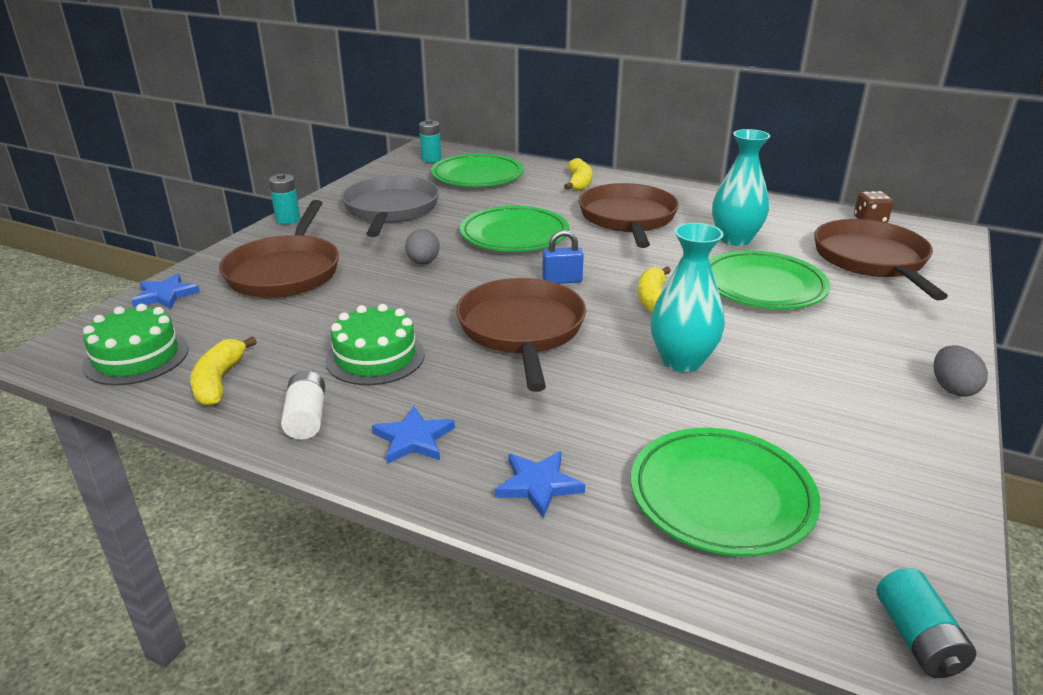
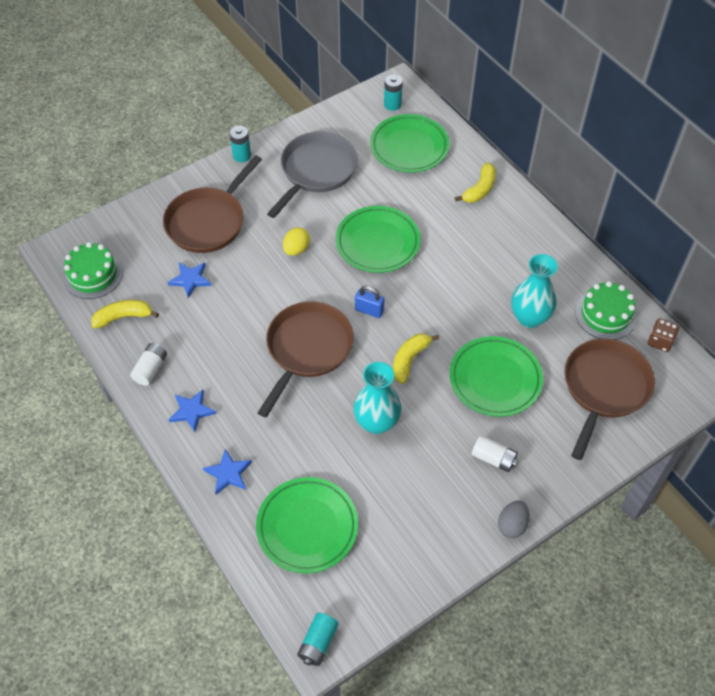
camera: 30 degrees right, 25 degrees up
blue star [131,273,200,309] -> blue star moved to [168,263,211,298]
yellow banana [190,336,257,406] -> yellow banana turned 45 degrees clockwise [92,300,159,328]
green cake [325,304,425,385] -> green cake moved to [575,281,637,340]
grey egg [405,229,440,264] -> yellow egg [283,227,310,256]
brown pan [579,183,679,248] -> none
none -> white battery [471,435,518,472]

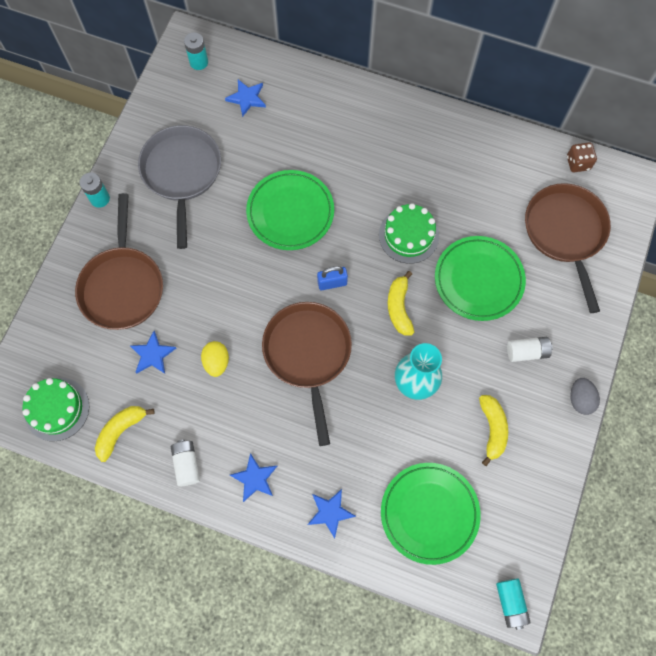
camera: 35 degrees left, 15 degrees up
yellow egg [283,227,310,256] -> yellow egg moved to [201,341,229,377]
green plate [370,114,449,172] -> blue star [225,79,266,117]
yellow banana [455,163,496,203] -> yellow banana moved to [479,395,508,466]
turquoise vase [511,254,558,328] -> none
green cake [575,281,637,340] -> green cake moved to [379,203,439,264]

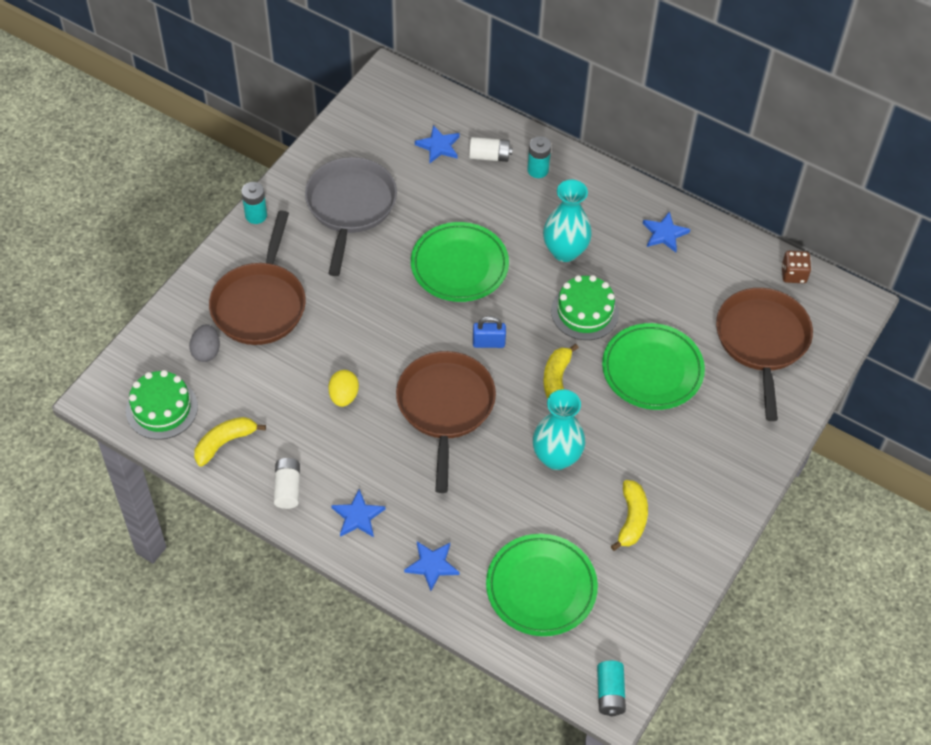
camera: 10 degrees right, 15 degrees down
blue star [130,331,176,374] -> blue star moved to [643,211,690,252]
turquoise battery [184,32,208,70] -> turquoise battery moved to [527,136,551,178]
white battery [507,337,553,362] -> white battery moved to [469,137,512,162]
grey egg [571,378,600,415] -> grey egg moved to [189,324,220,362]
none -> turquoise vase [543,180,592,262]

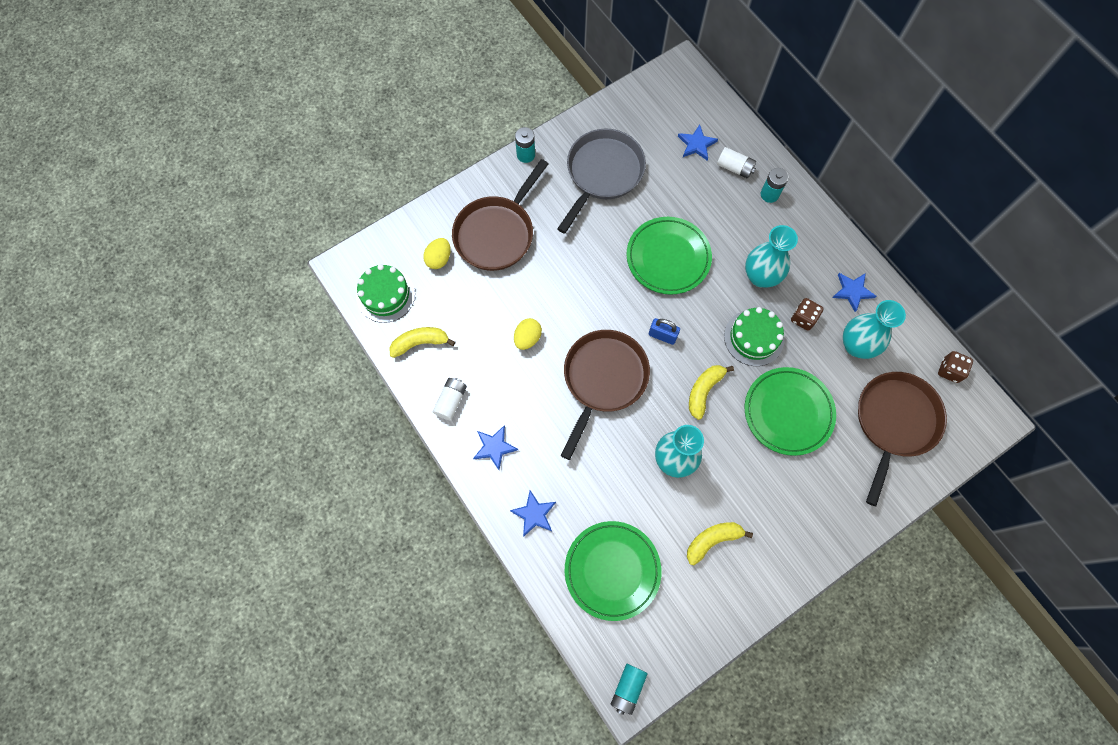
camera: 25 degrees right, 15 degrees up
grey egg [189,324,220,362] -> yellow egg [423,238,451,269]
yellow banana [611,480,648,551] -> yellow banana turned 150 degrees counterclockwise [687,522,753,565]
none -> brown dice [791,298,823,331]
none -> turquoise vase [843,300,906,359]

